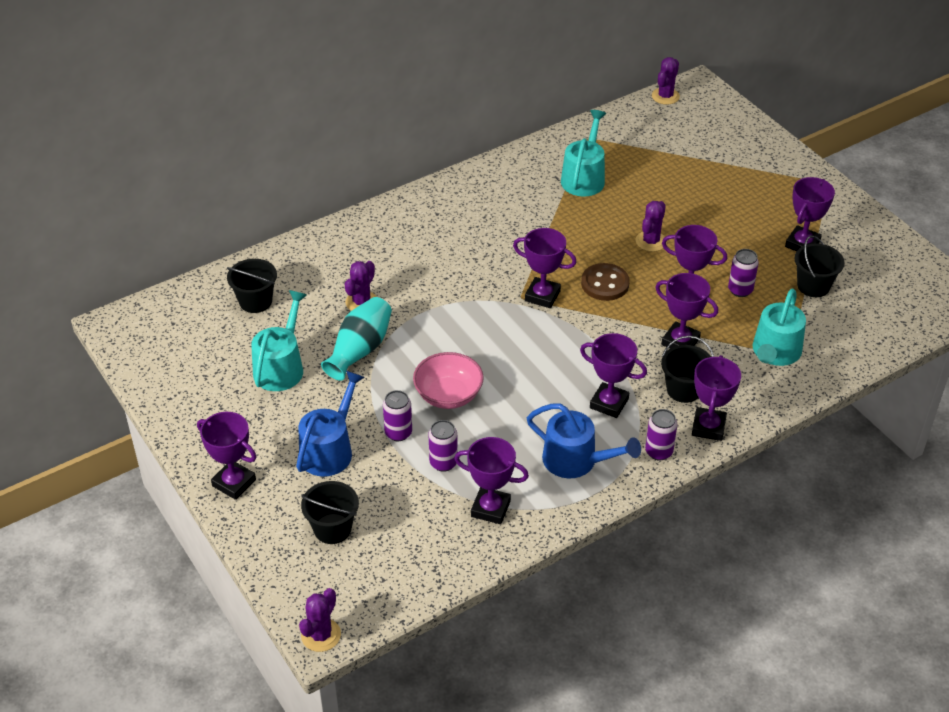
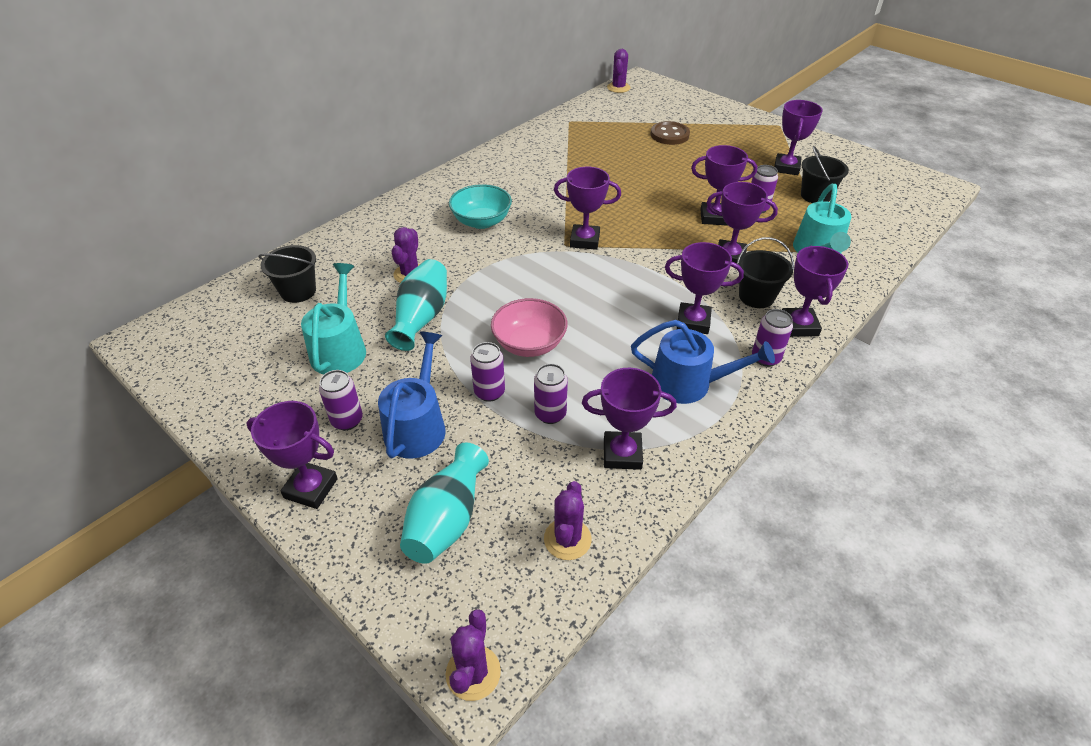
camera: 15 degrees left, 0 degrees up
black bucket [301,481,359,544] -> turquoise vase [400,443,489,564]
turquoise watering can [561,110,606,197] -> none
brown button [581,263,630,301] -> brown button moved to [650,121,690,145]
purple cactus [636,201,667,252] -> purple cactus moved to [544,481,592,560]
none -> purple can [319,370,363,430]
none -> turquoise bowl [449,184,512,229]

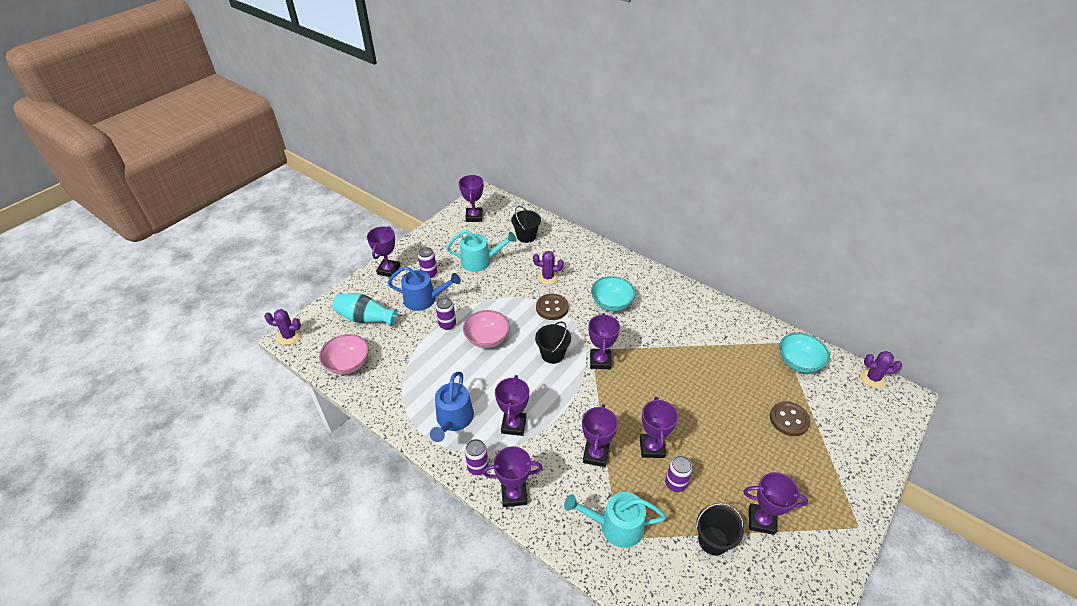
camera: 85 degrees right, 0 degrees up
turquoise vase [385,259,447,351] -> none
purple can [534,364,568,424] -> none
purple cactus [544,481,592,560] -> pink bowl [319,334,369,374]
purple trophy [582,368,677,470] -> purple trophy moved to [459,175,484,222]
black bucket [737,237,794,308] -> black bucket moved to [535,321,571,364]
none -> brown button [536,294,569,320]
none -> turquoise bowl [779,333,830,373]

